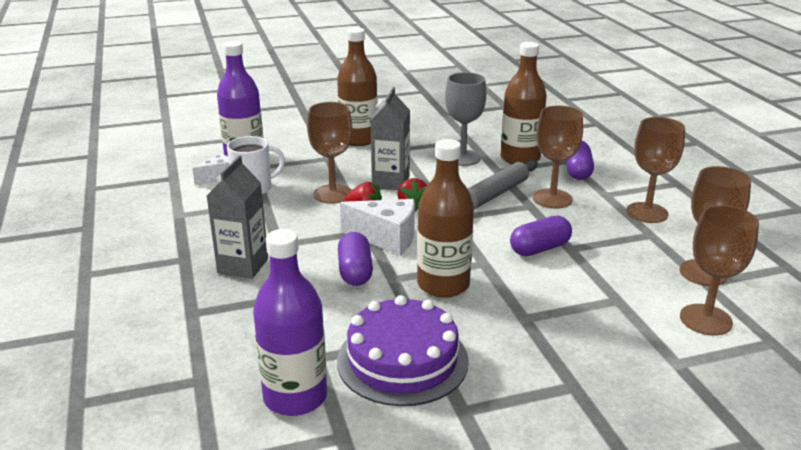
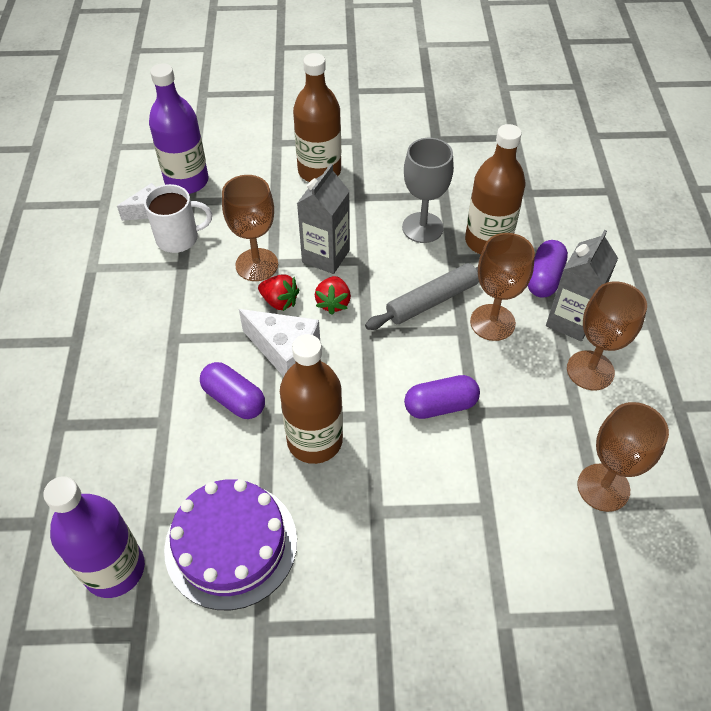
camera: 15 degrees right, 25 degrees up
grey carton [207,155,268,279] -> grey carton moved to [546,230,618,341]
purple capsule [338,232,373,286] -> purple capsule turned 60 degrees counterclockwise [200,362,265,419]
brown goblet [680,205,759,336] -> none

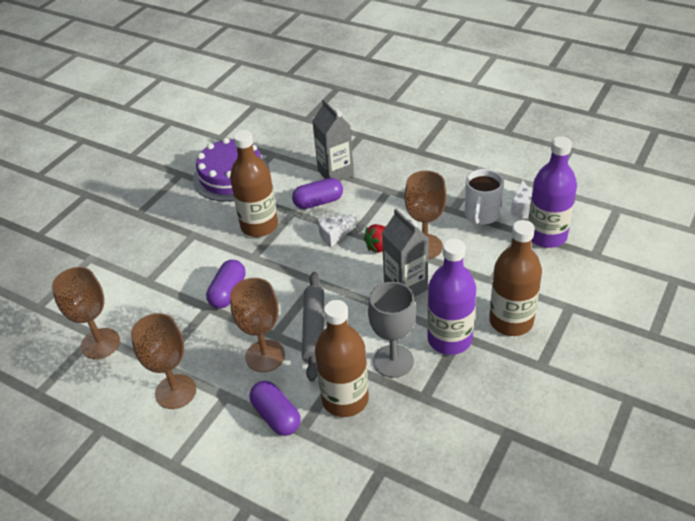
camera: 125 degrees right, 10 degrees down
purple bottle [43,476,145,598] -> purple bottle moved to [427,239,476,355]
white cheese [239,309,320,377] -> white cheese [318,214,356,247], size x0.62
red strawberry [315,276,351,315] -> none
grey carton [546,230,618,341] -> grey carton moved to [312,100,354,181]

